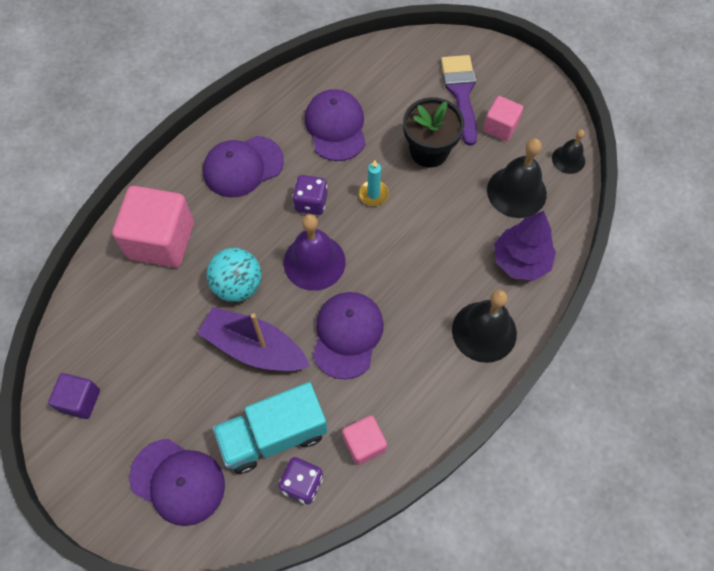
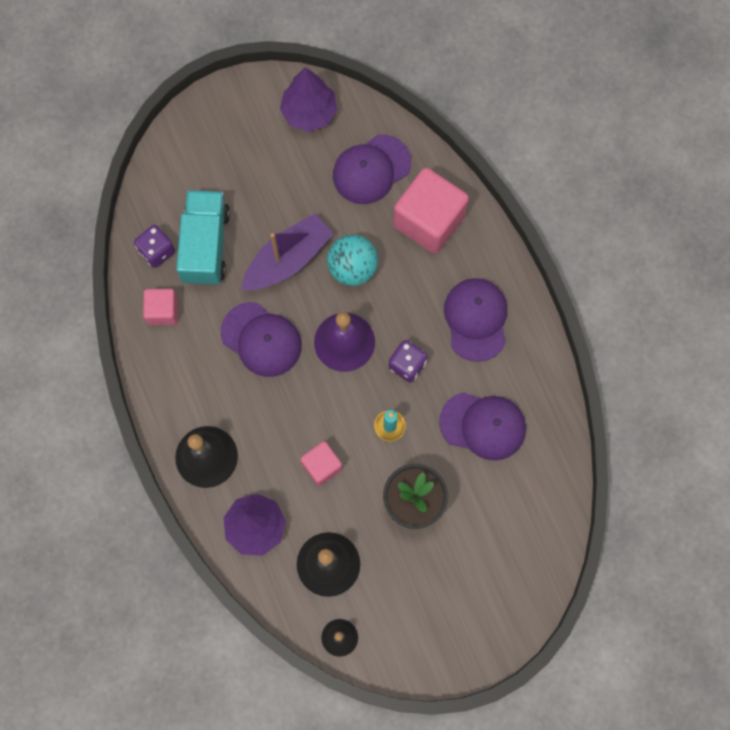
camera: 115 degrees right, 10 degrees up
purple cube [48,373,100,419] -> purple tree [280,68,337,132]
purple cap [129,439,225,526] -> purple cap moved to [333,134,411,204]
purple brush [441,55,477,146] -> none
pink cube [483,96,523,141] -> pink cube moved to [300,441,342,486]

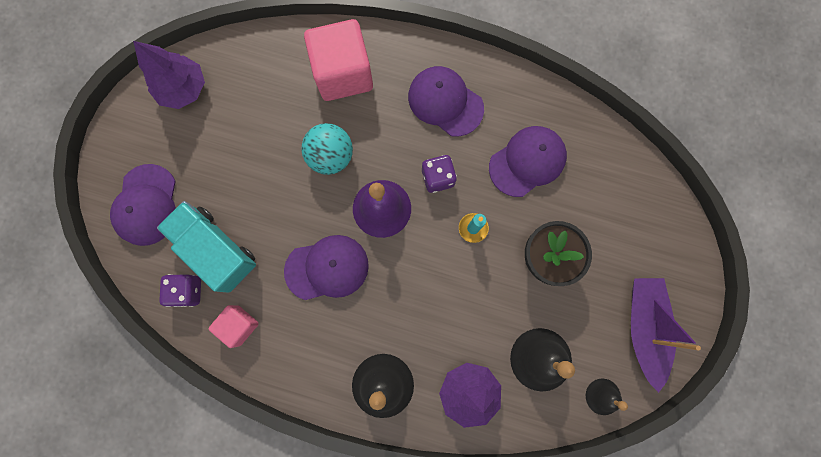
camera: 50 degrees left, 5 degrees up
purple boat [241,214,333,290] -> purple boat moved to [631,278,701,393]
pink cube [300,441,342,486] -> none
purple cap [333,134,411,204] -> purple cap moved to [110,164,176,246]

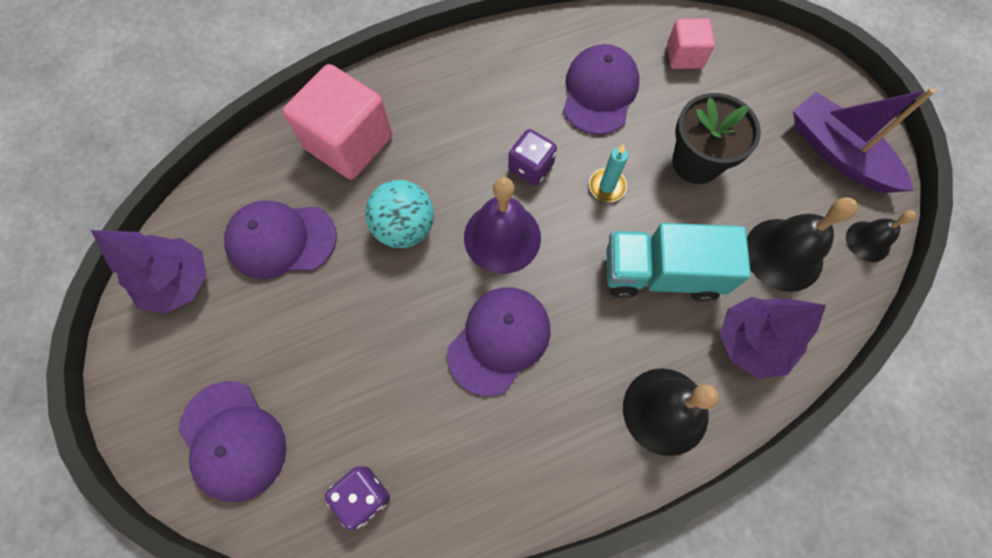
camera: 40 degrees left, 10 degrees down
turquoise truck [157,201,256,293] -> turquoise truck moved to [607,223,751,302]
pink cube [208,305,259,348] -> pink cube moved to [667,18,715,69]
purple cap [408,66,484,137] -> purple cap moved to [224,200,337,279]

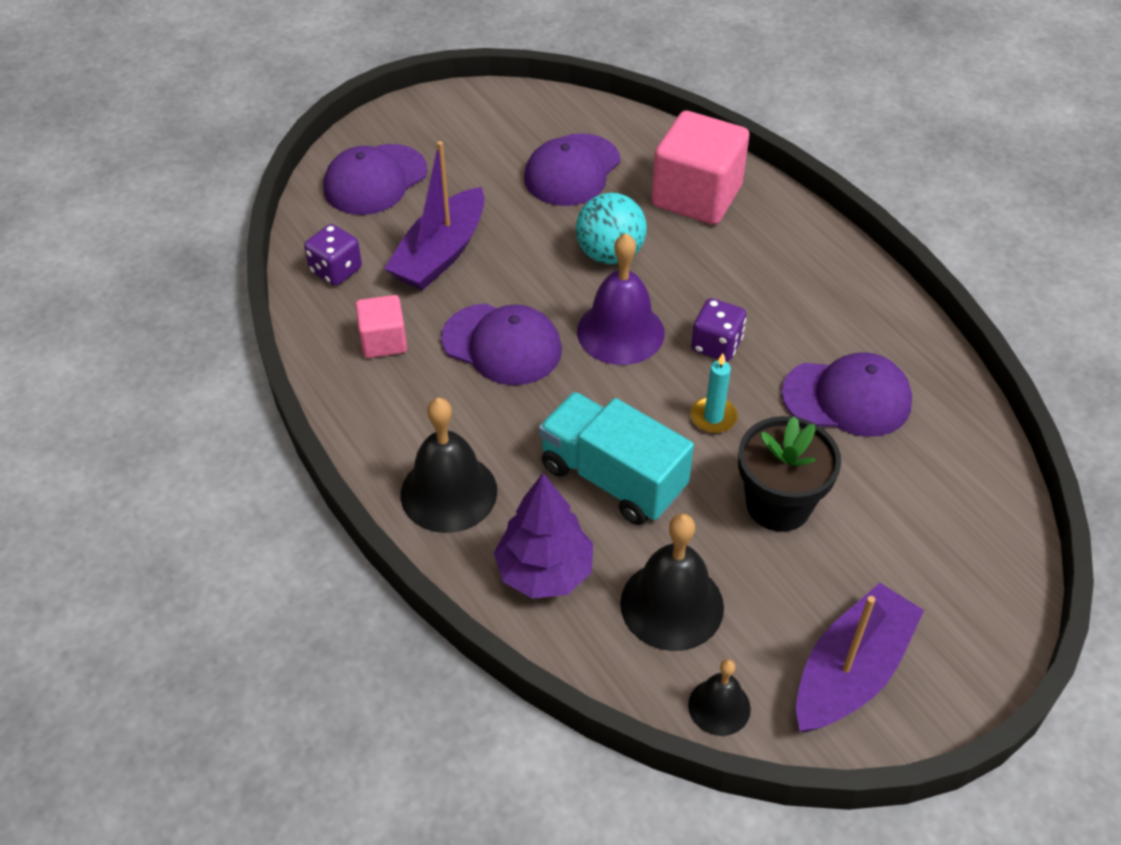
camera: 80 degrees right, 20 degrees down
purple tree [91,230,207,314] -> none
purple cap [224,200,337,279] -> purple cap turned 135 degrees counterclockwise [524,133,620,206]
turquoise truck [607,223,751,302] -> turquoise truck turned 45 degrees counterclockwise [539,392,694,525]
pink cube [667,18,715,69] -> pink cube moved to [355,295,407,358]
none -> purple boat [384,141,484,290]

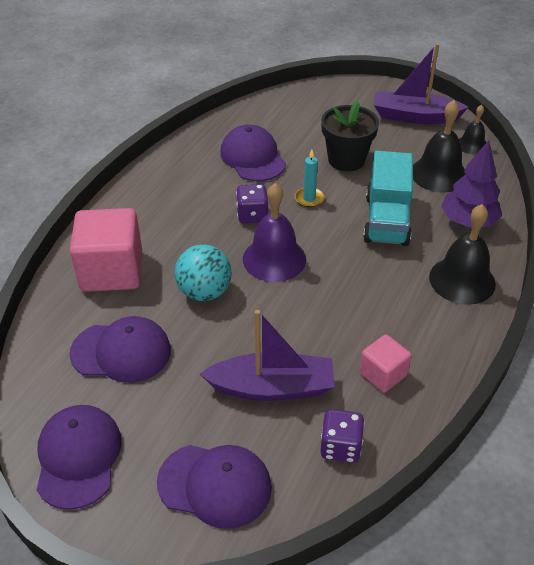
camera: 120 degrees left, 5 degrees down
purple cap [441,304,562,385] -> purple cap moved to [37,405,122,510]

